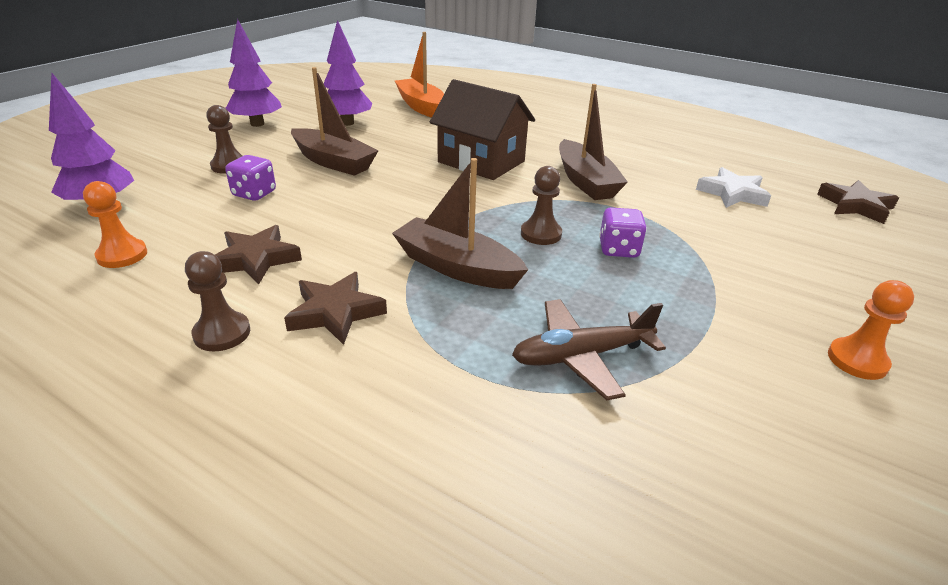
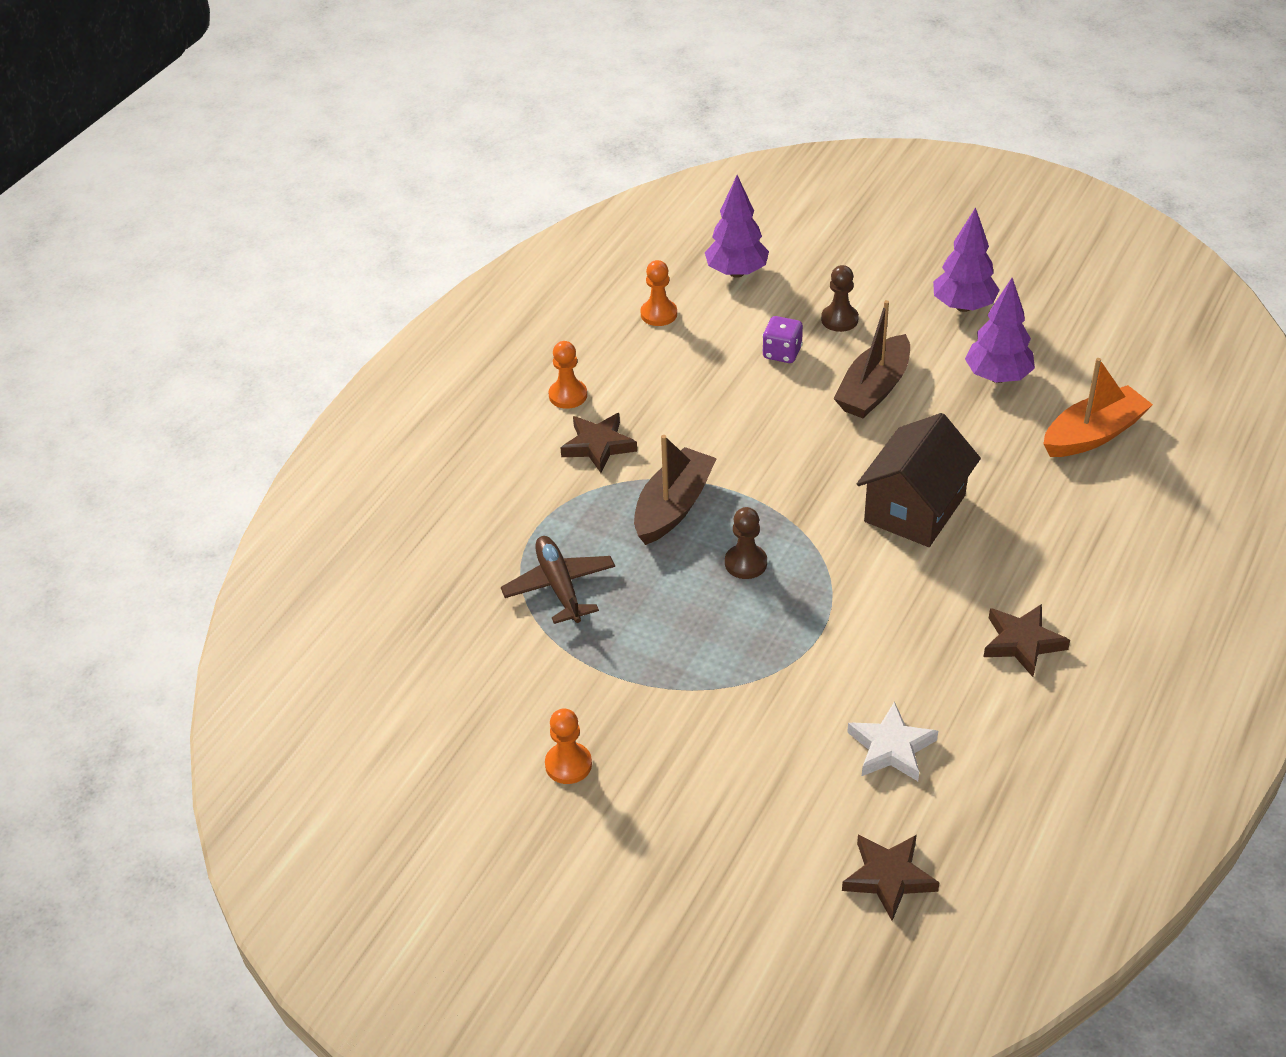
camera: 90 degrees right, 10 degrees up
brown pawn [185,251,250,351] -> orange pawn [549,341,587,409]
brown star [215,225,302,285] -> brown star moved to [984,604,1070,677]
brown boat [559,84,628,200] -> none
purple dice [599,207,647,258] -> none

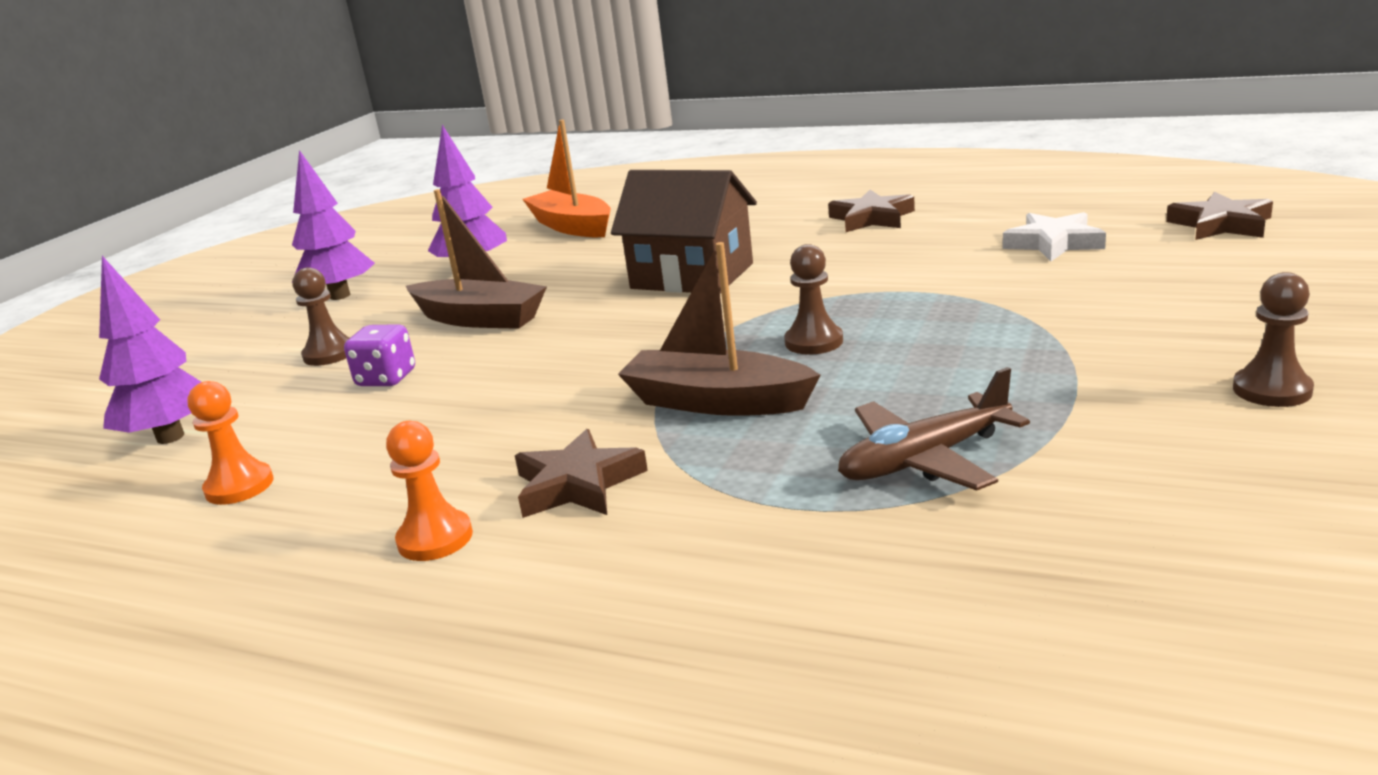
camera: 95 degrees left, 20 degrees down
orange pawn [545,708,592,784] -> brown pawn [1233,272,1314,407]

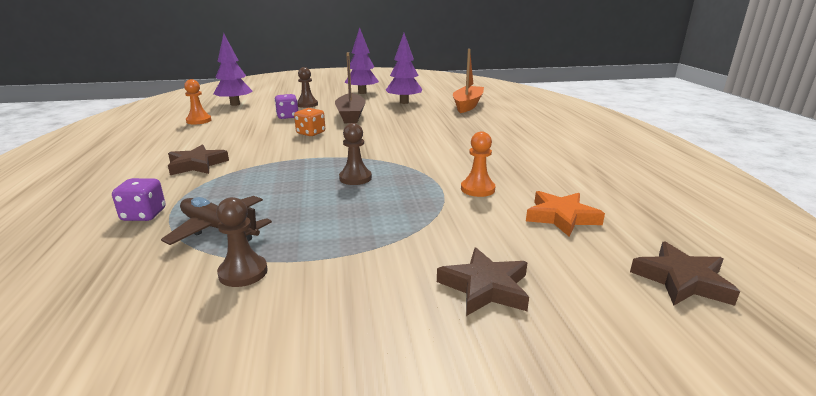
camera: 55 degrees right, 0 degrees up
orange pawn [386,421,473,561] -> orange pawn moved to [461,131,495,197]
brown house [611,170,757,293] -> none
brown boat [618,242,820,416] -> none
brown star [828,190,915,232] -> brown star moved to [437,247,529,316]
white star [1003,212,1106,261] -> orange star [526,191,605,237]
brown pawn [1233,272,1314,407] -> brown pawn moved to [216,197,268,287]
none -> purple dice [112,178,165,221]
none -> orange dice [294,108,325,137]

